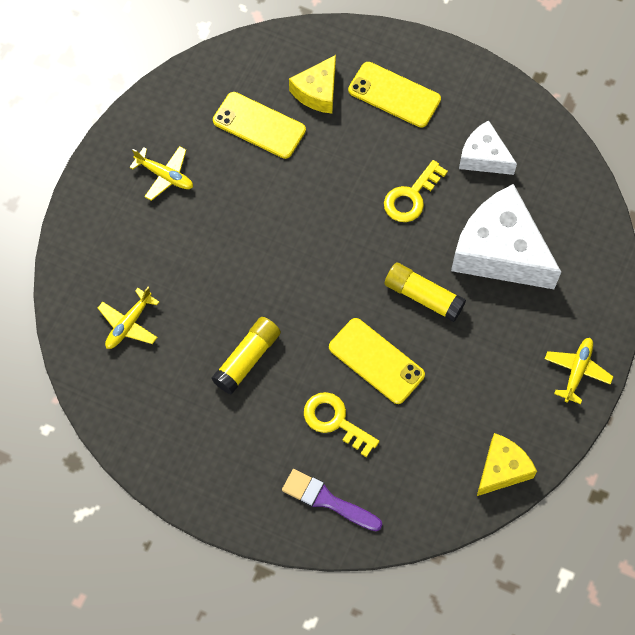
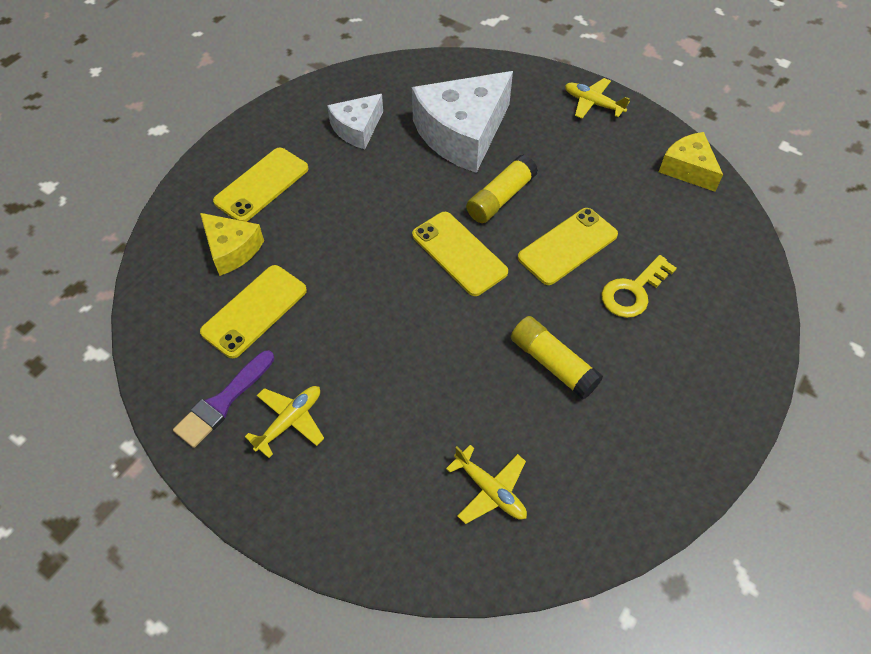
camera: 80 degrees left, 10 degrees down
purple brush [282,469,382,531] -> purple brush moved to [173,350,274,448]
yellow key [384,160,448,222] -> none
none -> yellow phone [412,212,508,296]

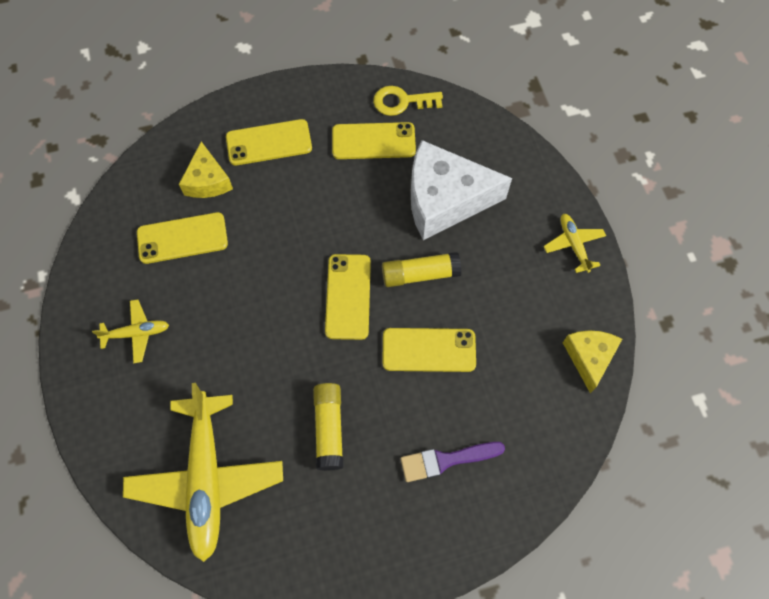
camera: 40 degrees right, 10 degrees up
purple brush [173,350,274,448] -> purple brush moved to [401,442,505,482]
white cheese [327,94,383,149] -> yellow phone [332,122,416,159]
yellow plane [446,445,527,524] -> yellow plane [123,383,283,562], size x2.16
yellow key [601,255,677,318] -> yellow key moved to [373,86,443,116]

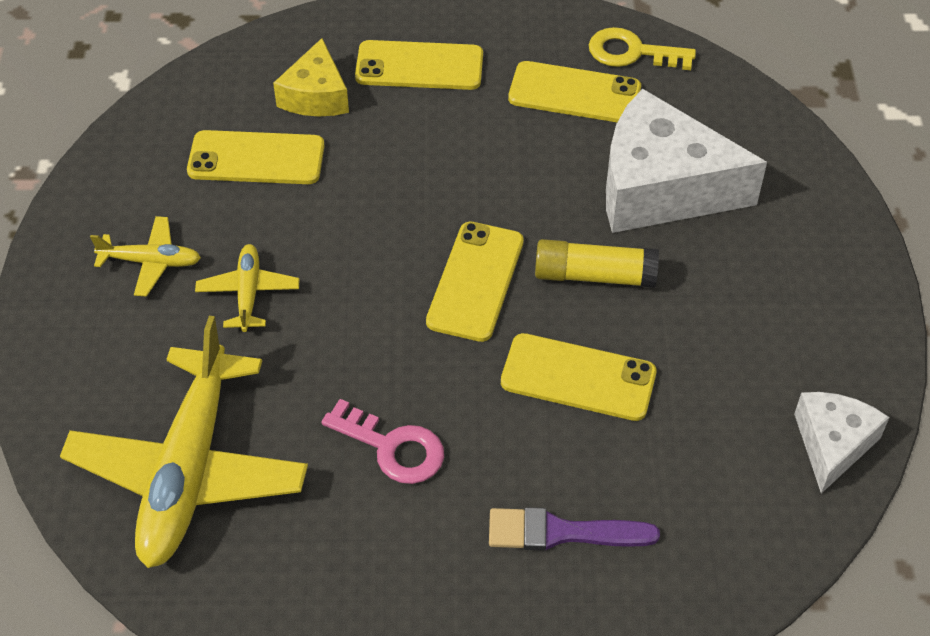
camera: 15 degrees right, 15 degrees down
yellow glue stick [313,383,344,471] -> pink key [321,399,444,484]
yellow plane [544,214,606,273] -> yellow plane moved to [195,244,299,332]
yellow cheese [563,330,622,393] -> white cheese [794,392,890,493]

